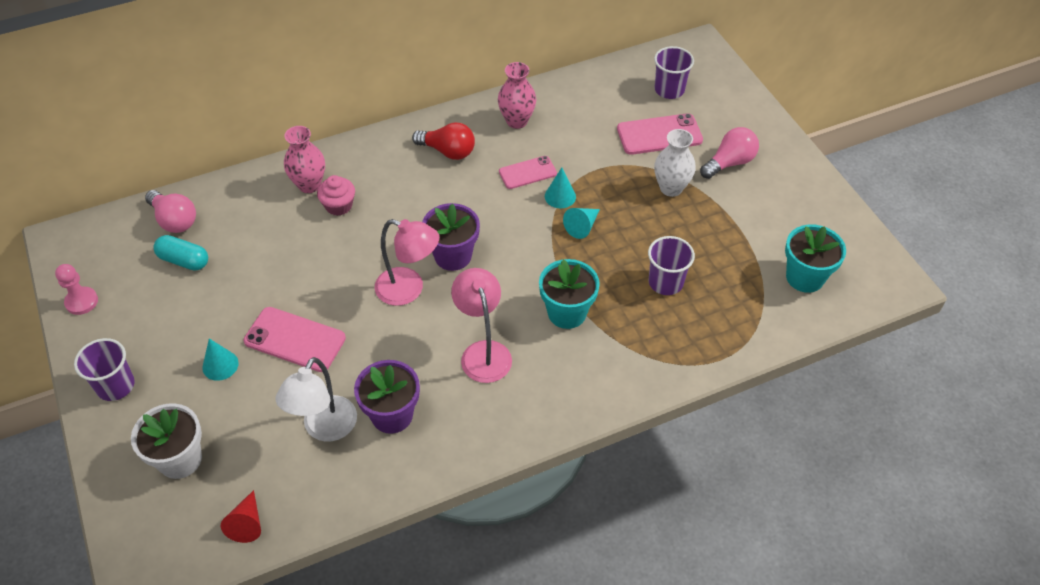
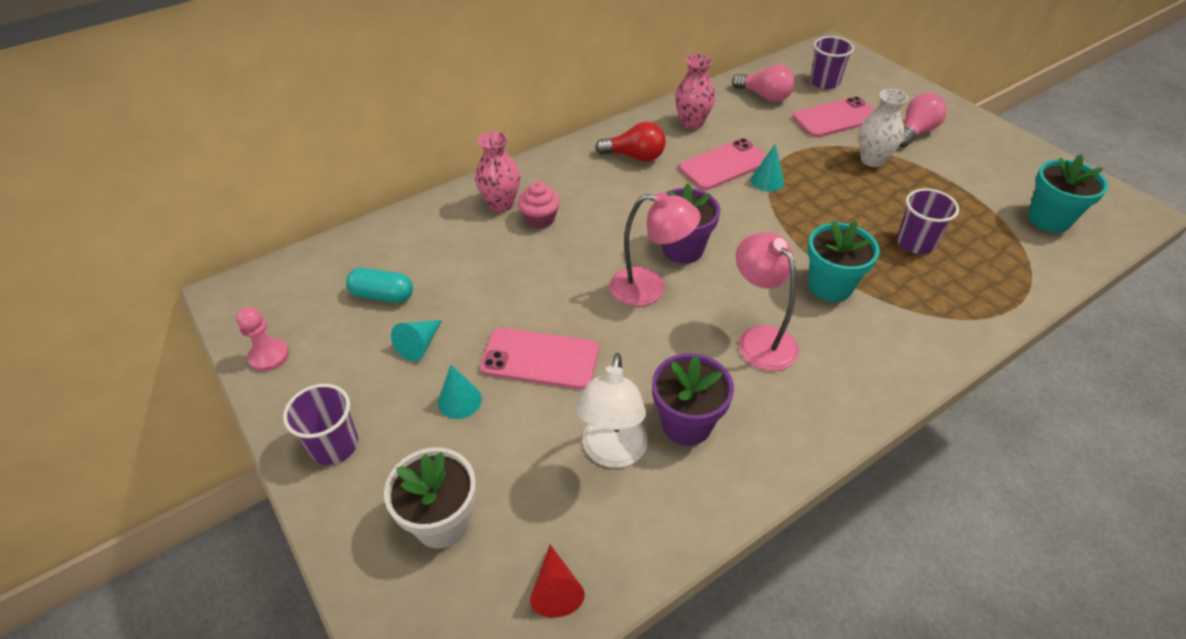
camera: 10 degrees left, 5 degrees down
pink light bulb [145,190,196,233] -> pink light bulb moved to [732,65,795,102]
pink phone [499,156,557,189] -> pink phone [679,138,767,190], size x1.53
turquoise cone [563,208,600,239] -> turquoise cone moved to [391,320,442,361]

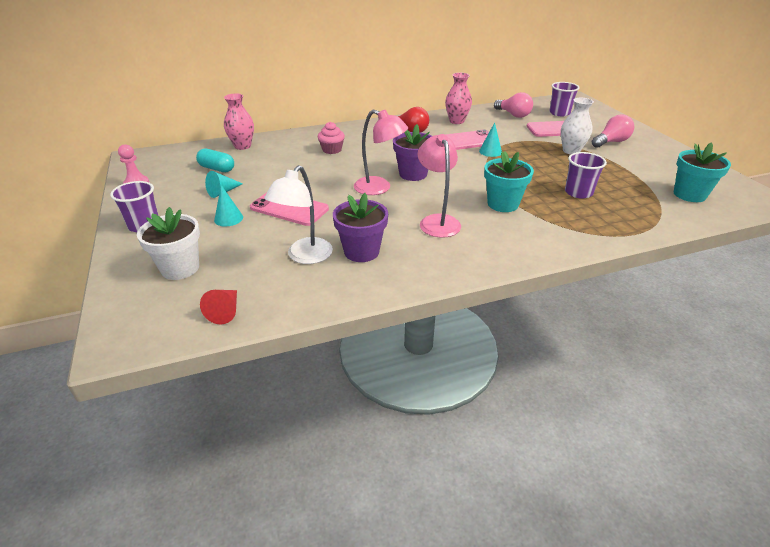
camera: 15 degrees right, 10 degrees down
pink vase [475,131,520,212] -> pink vase moved to [224,94,254,150]

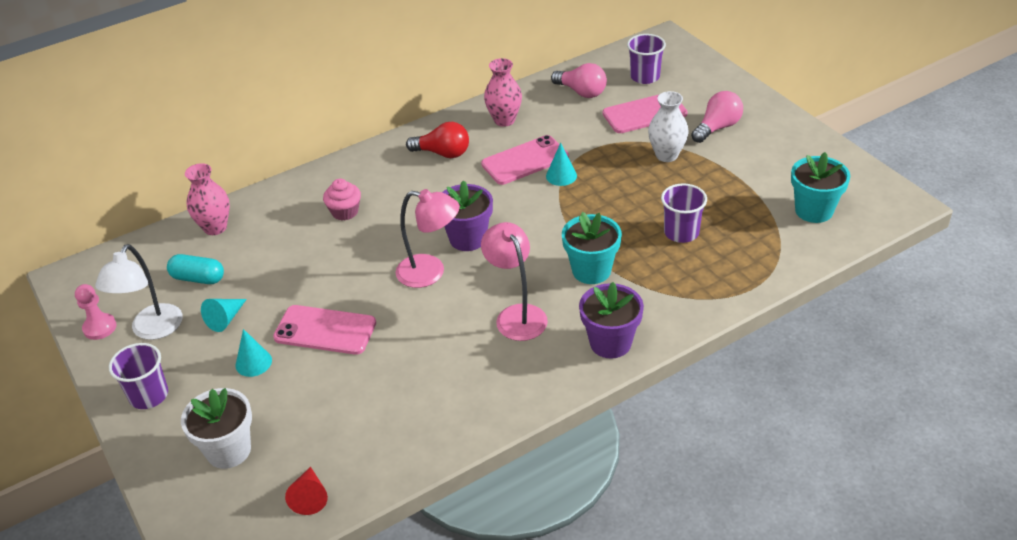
camera: 10 degrees left, 5 degrees up
white lamp [264,165,333,264] -> white lamp moved to [95,244,183,340]
purple flower pot [333,193,388,262] -> purple flower pot moved to [579,282,644,359]

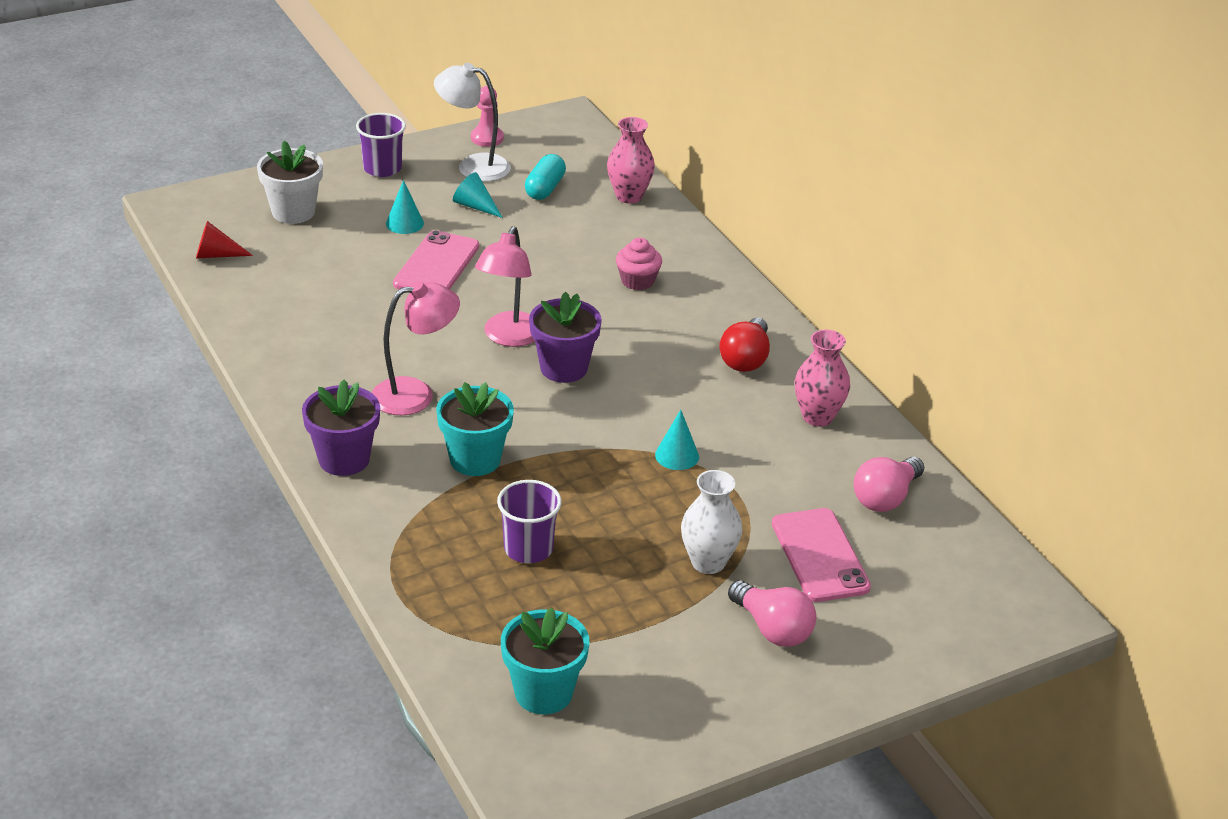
camera: 90 degrees right, 5 degrees down
pink phone [481,135,569,185] -> none
purple cup [627,34,666,84] -> none

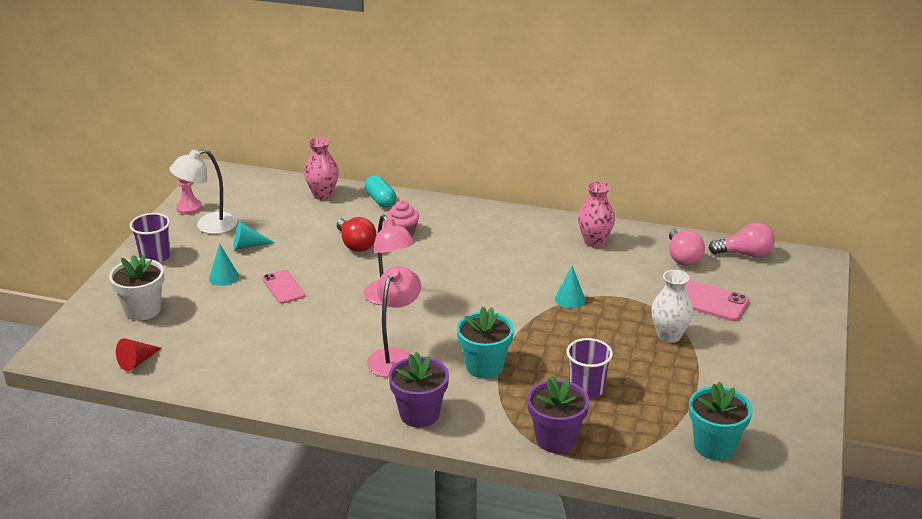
camera: 45 degrees left, 5 degrees down
pink phone [393,230,479,289] -> pink phone [262,270,305,304], size x0.65
turquoise capsule [525,154,566,200] -> turquoise capsule moved to [364,175,396,208]
purple flower pot [529,292,602,383] -> purple flower pot moved to [527,376,590,453]
red light bulb [719,318,770,372] -> red light bulb moved to [337,217,377,252]
pink light bulb [728,580,816,647] -> pink light bulb moved to [708,223,775,257]

